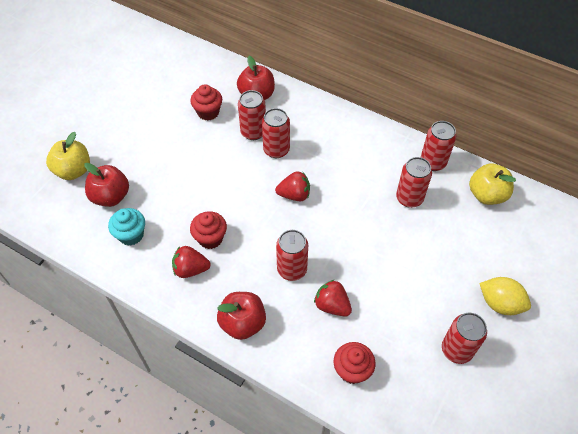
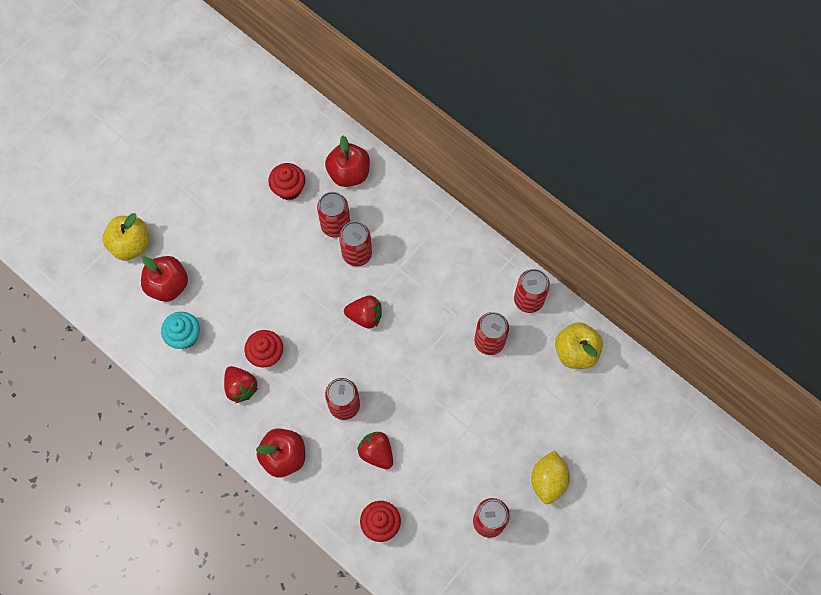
camera: 10 degrees right, 15 degrees up
red strawberry [172,246,211,278] -> red strawberry turned 135 degrees counterclockwise [224,366,258,403]
yellow lemon [479,277,531,315] -> yellow lemon turned 60 degrees clockwise [531,450,570,504]

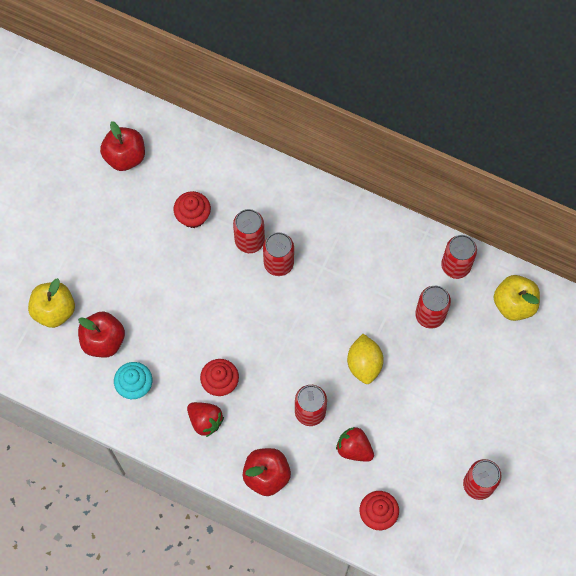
camera: 15 degrees left, 0 degrees up
red apple [325,136,370,187] -> red apple moved to [100,121,145,171]
red strawberry [344,295,382,329] -> none
yellow lemon [531,450,570,504] -> yellow lemon moved to [347,334,384,384]

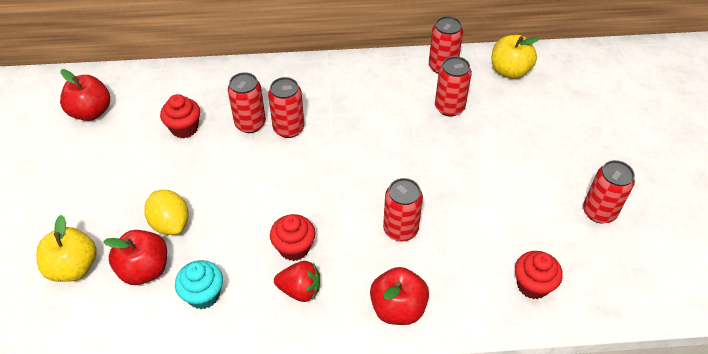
camera: 30 degrees left, 20 degrees down
red strawberry [336,427,374,462] -> none
yellow lemon [347,334,384,384] -> yellow lemon moved to [144,190,189,235]

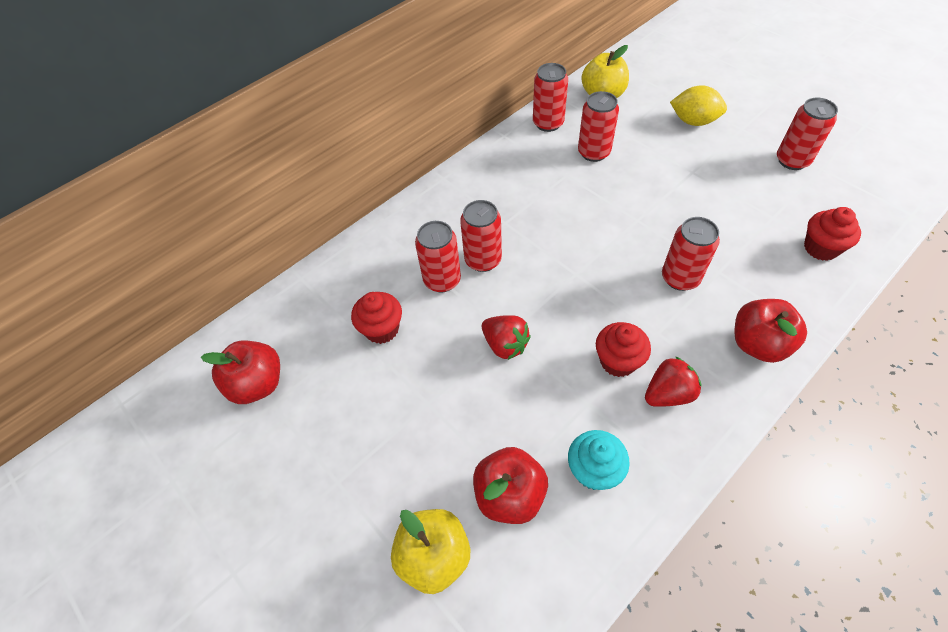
camera: 35 degrees left, 5 degrees up
yellow lemon [144,190,189,235] -> yellow lemon moved to [670,85,727,126]
none -> red strawberry [482,315,531,360]

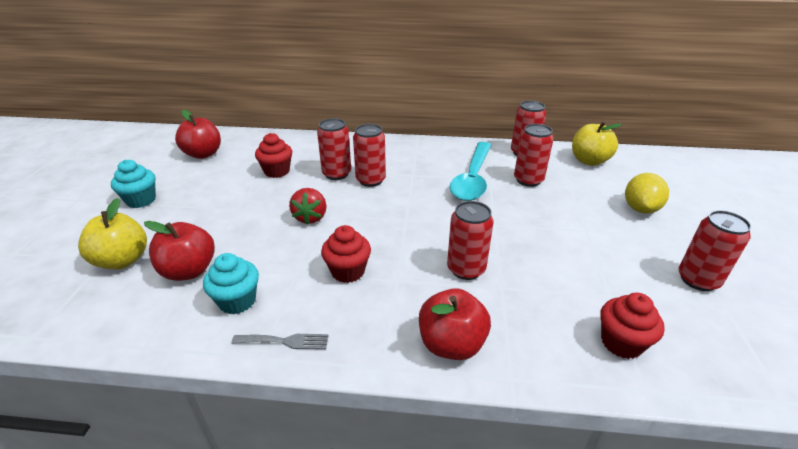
camera: 45 degrees right, 20 degrees down
red strawberry [645,356,702,407] -> none
yellow lemon [670,85,727,126] -> yellow lemon turned 45 degrees clockwise [625,173,669,214]
none -> turquoise cupcake [111,159,156,208]
none -> grey fork [232,334,329,350]
none -> turquoise spoon [450,142,491,201]

